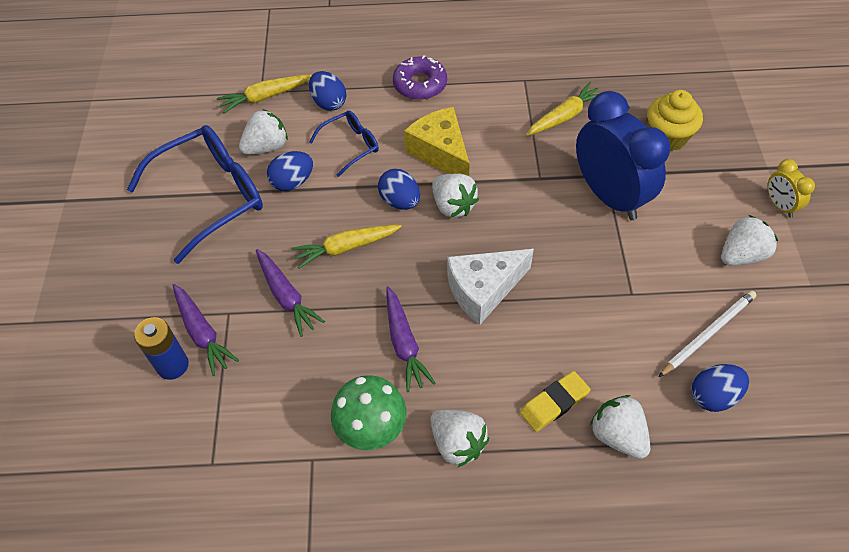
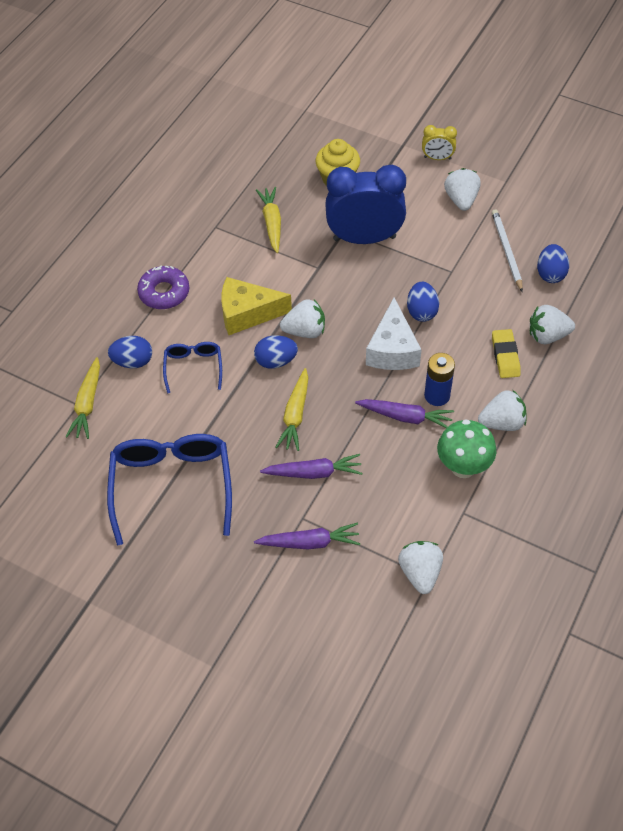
camera: 60 degrees left, 0 degrees up
blue battery [134,317,189,380] -> blue battery moved to [424,353,455,406]
white strawberry [239,109,288,155] -> white strawberry moved to [398,541,443,594]
blue egg [267,151,313,191] -> blue egg moved to [407,282,439,322]

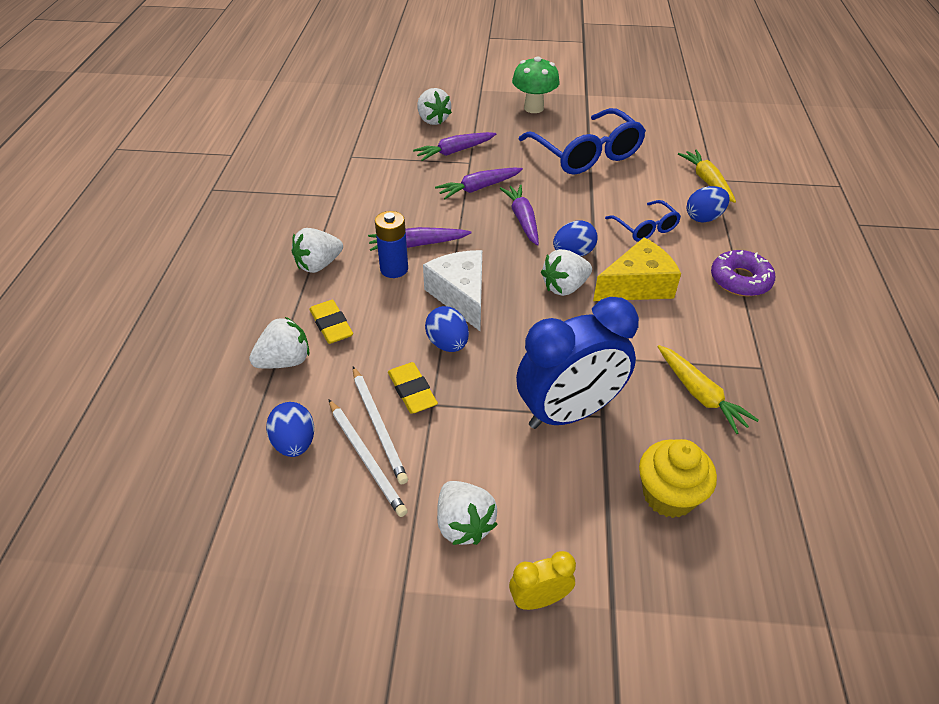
camera: 155 degrees right, 10 degrees down
yellow carrot [275,368,308,451] -> purple carrot [500,184,539,246]
white strawberry [398,541,443,594] -> white strawberry moved to [417,88,452,125]
green mushroom [437,419,496,478] -> green mushroom moved to [512,56,560,113]
none -> white pencil [353,367,408,484]
none -> yellow eraser [388,362,438,414]

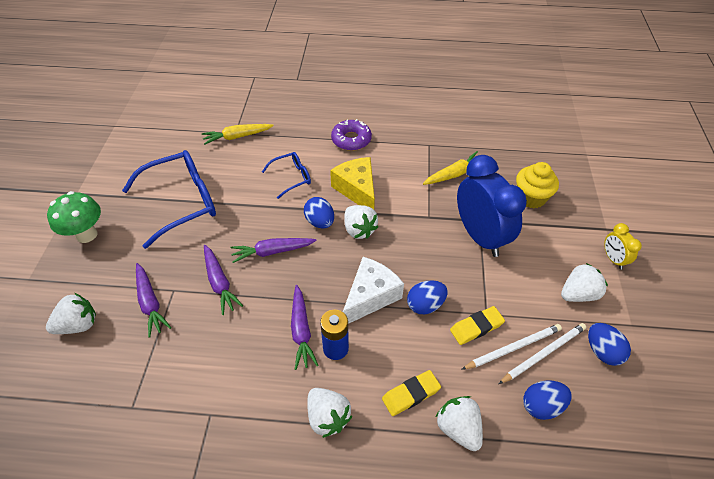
camera: 90 degrees left, 5 degrees up
white cheese [423,250,482,331] -> white cheese turned 150 degrees clockwise [343,257,404,324]
blue egg [687,186,730,223] -> blue egg moved to [588,323,631,366]

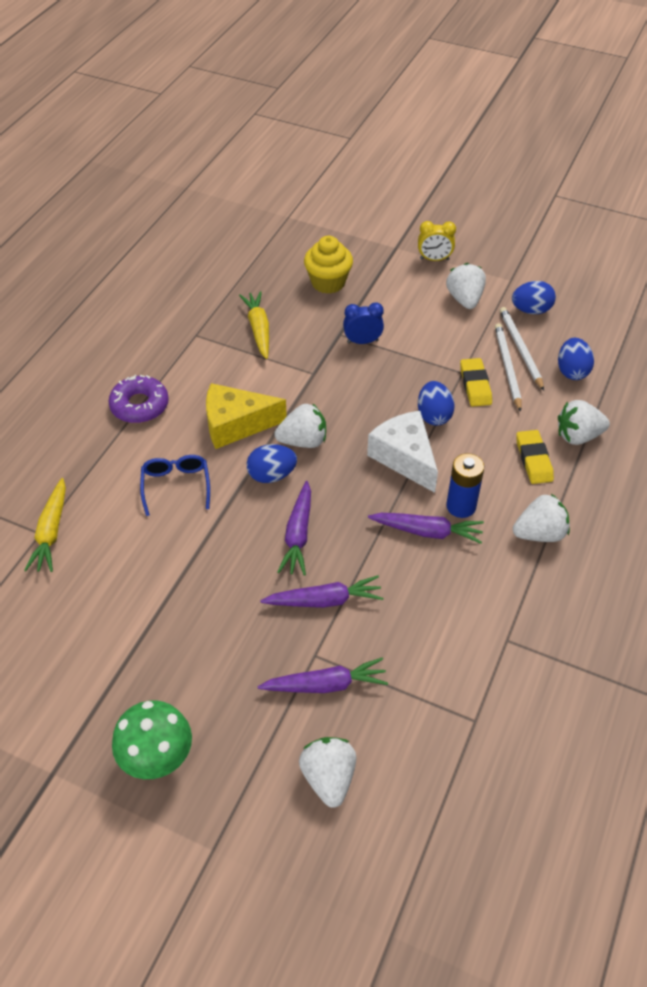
camera: 70 degrees left, 0 degrees up
blue glasses [122,150,216,249] -> none
blue clock [457,155,527,257] -> blue clock [343,302,384,344], size x0.46

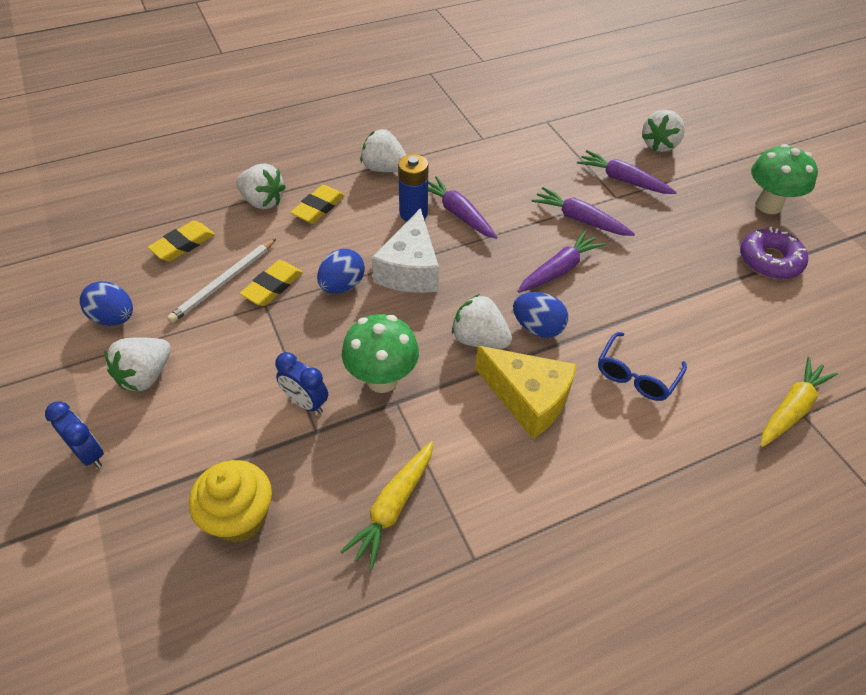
camera: 140 degrees left, 0 degrees up
purple donut [109,375,169,423] -> purple donut moved to [740,226,808,279]
yellow clock [418,221,456,261] -> blue clock [45,401,104,468]
white pencil [500,307,544,391] -> none
blue egg [558,338,594,380] -> yellow eraser [147,221,215,262]
none -> green mushroom [342,314,419,393]

